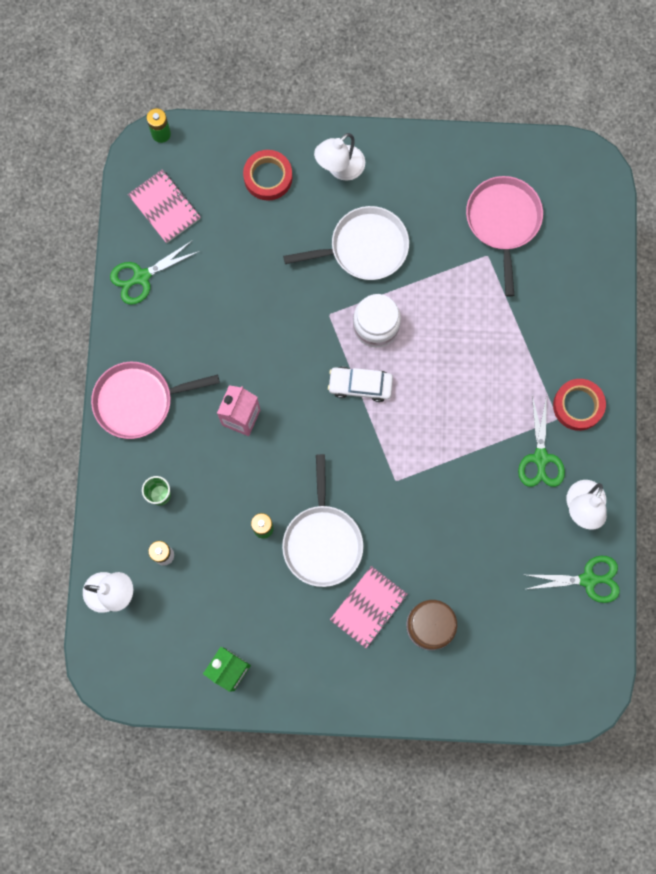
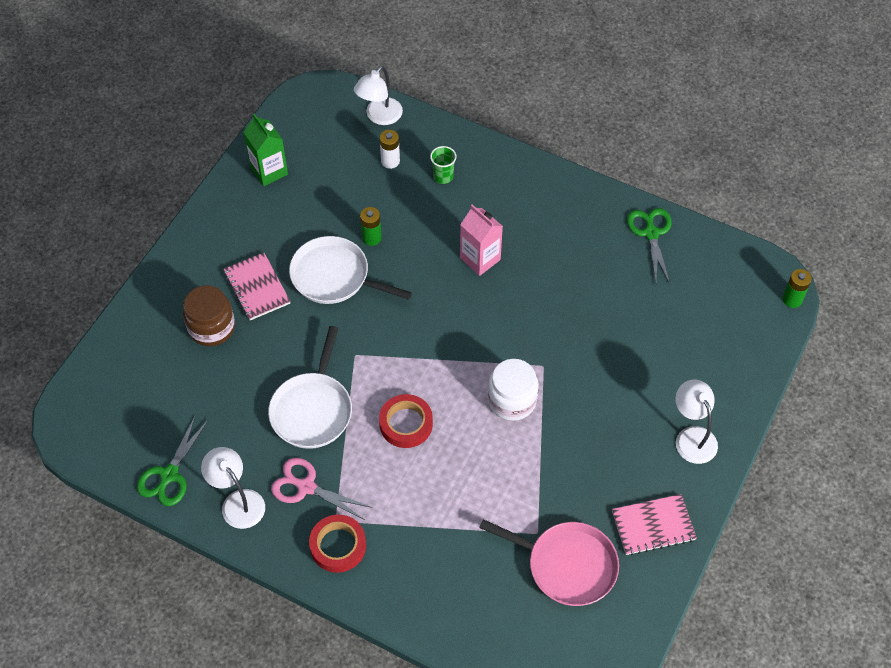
camera: 115 degrees right, 20 degrees down
pink pan [91,362,220,439] -> none
pink notebook [128,170,201,243] -> pink notebook moved to [612,494,697,555]
red tape [243,150,292,201] -> red tape moved to [379,394,433,448]
white pan [283,206,409,280] -> white pan moved to [268,326,352,449]
white car [328,366,393,402] -> none
green scissors [518,395,565,487] -> pink scissors [271,458,372,520]

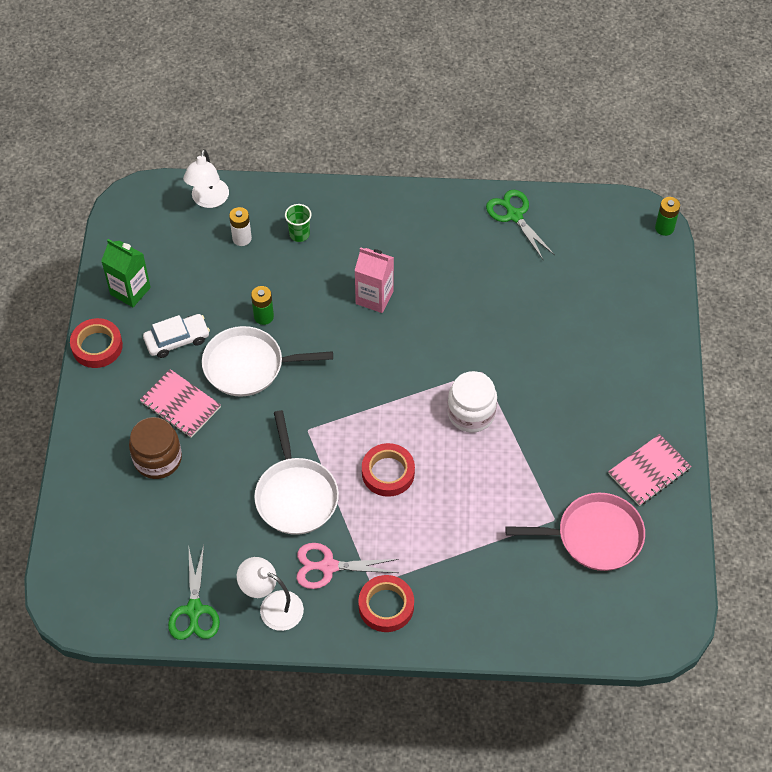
camera: 25 degrees left, 0 degrees up
white lamp [676,380,718,464] -> none
none -> red tape [70,318,123,368]
none -> white car [143,314,210,358]

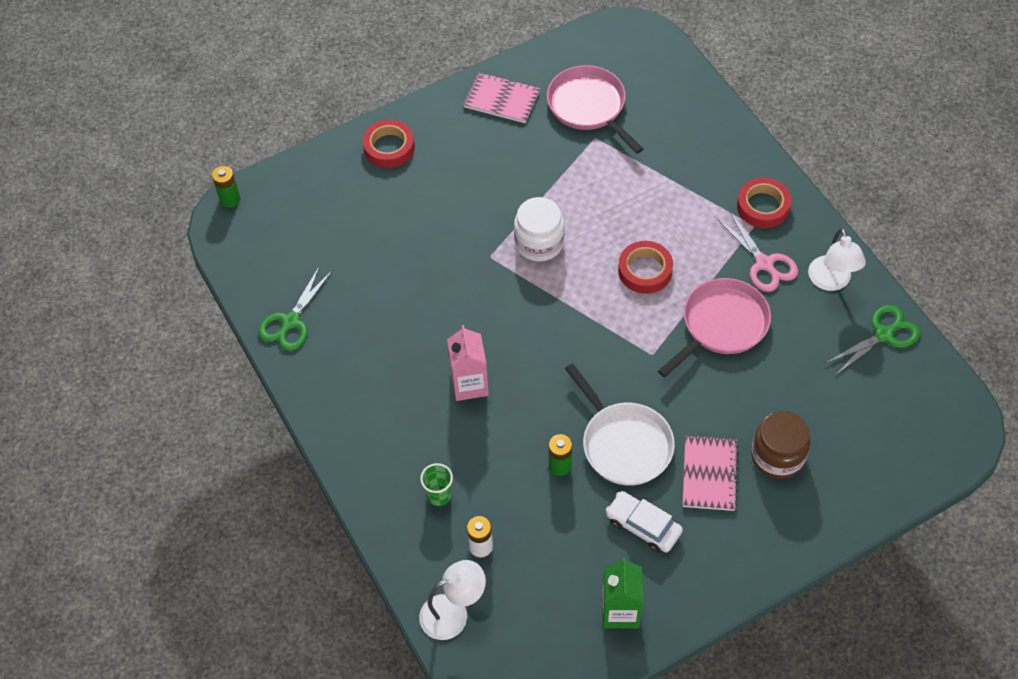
camera: 120 degrees left, 0 degrees up
red tape [70,318,123,368] -> red tape moved to [363,120,415,168]
white pan [254,410,339,535] -> pink pan [658,278,771,377]

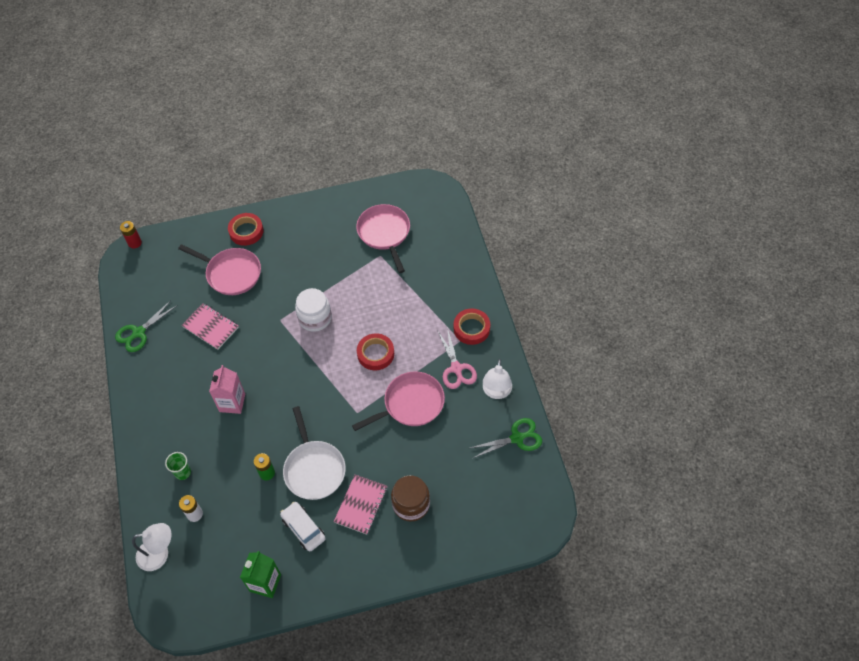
camera: 15 degrees right, 0 degrees up
green battery [212,166,241,208] -> red battery [120,221,142,249]
pink notebook [463,73,540,123] -> pink notebook moved to [182,303,239,350]
none -> pink pan [178,244,261,295]

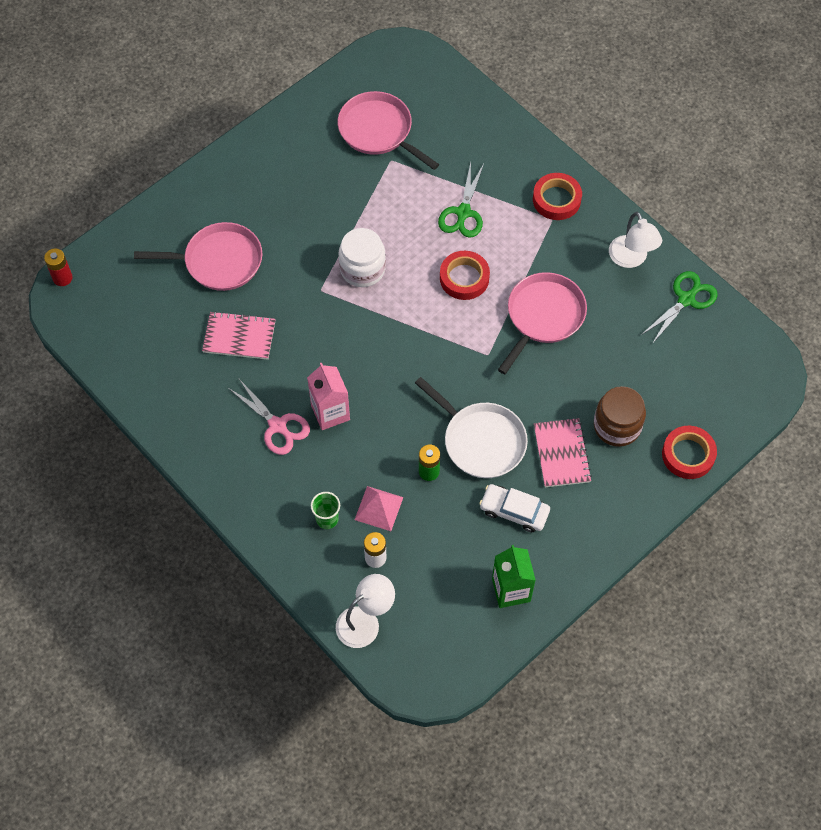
camera: 30 degrees left, 5 degrees up
green scissors [115,300,178,352] -> green scissors moved to [438,163,484,238]
red tape [228,213,264,246] -> red tape moved to [662,426,717,479]
pink scissors [437,327,477,389] -> pink scissors moved to [228,379,310,455]
none -> pink pyramid [355,486,404,531]

